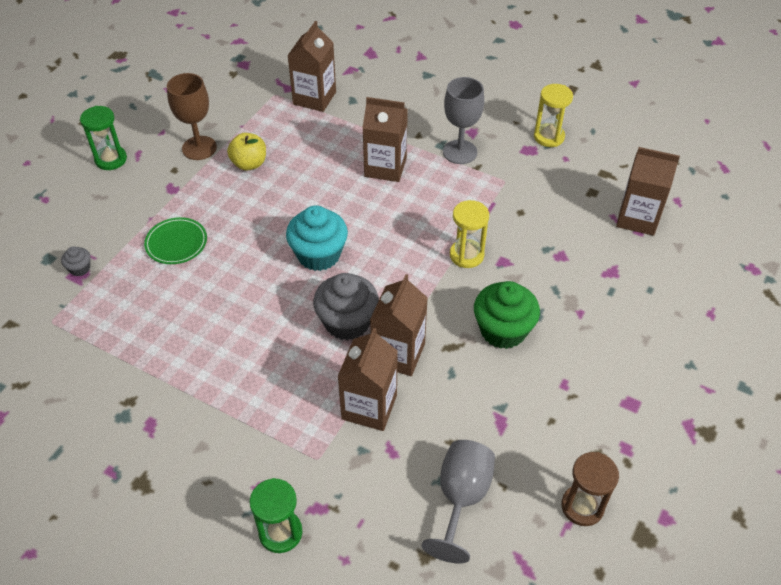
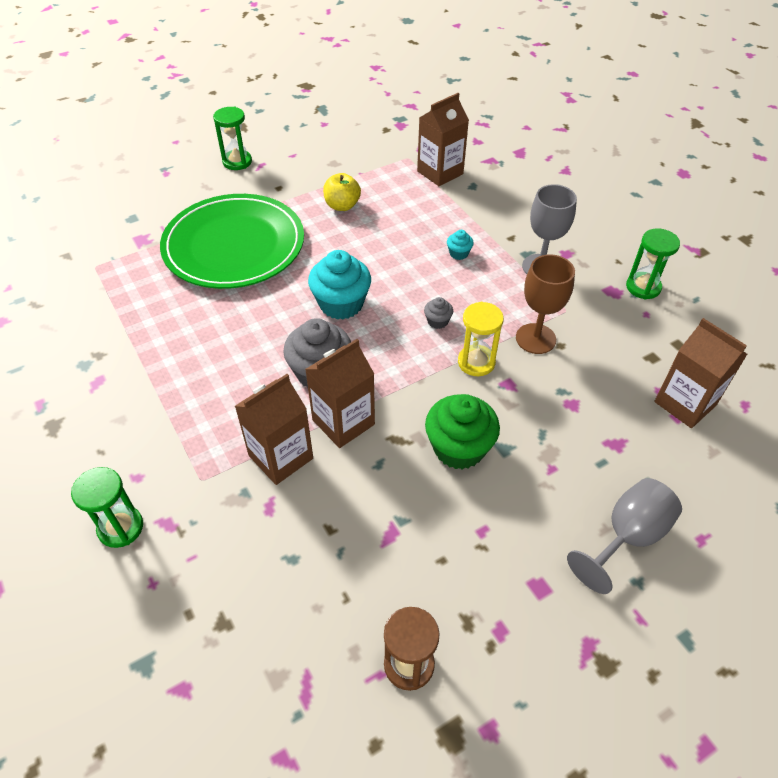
camera: 30 degrees right, 0 degrees up
grey cupcake [61,246,90,276] -> grey cupcake moved to [424,297,453,329]
green plate [144,217,207,264] -> green plate [160,194,304,289], size x2.39
brown goblet [167,73,217,160] -> brown goblet moved to [516,254,575,354]
brown carton [363,97,408,182] -> turquoise cupcake [447,230,474,260]
grey goblet [422,440,495,564] -> grey goblet moved to [567,478,682,594]
yellow hourglass [534,84,573,147] -> green hourglass [626,229,680,299]

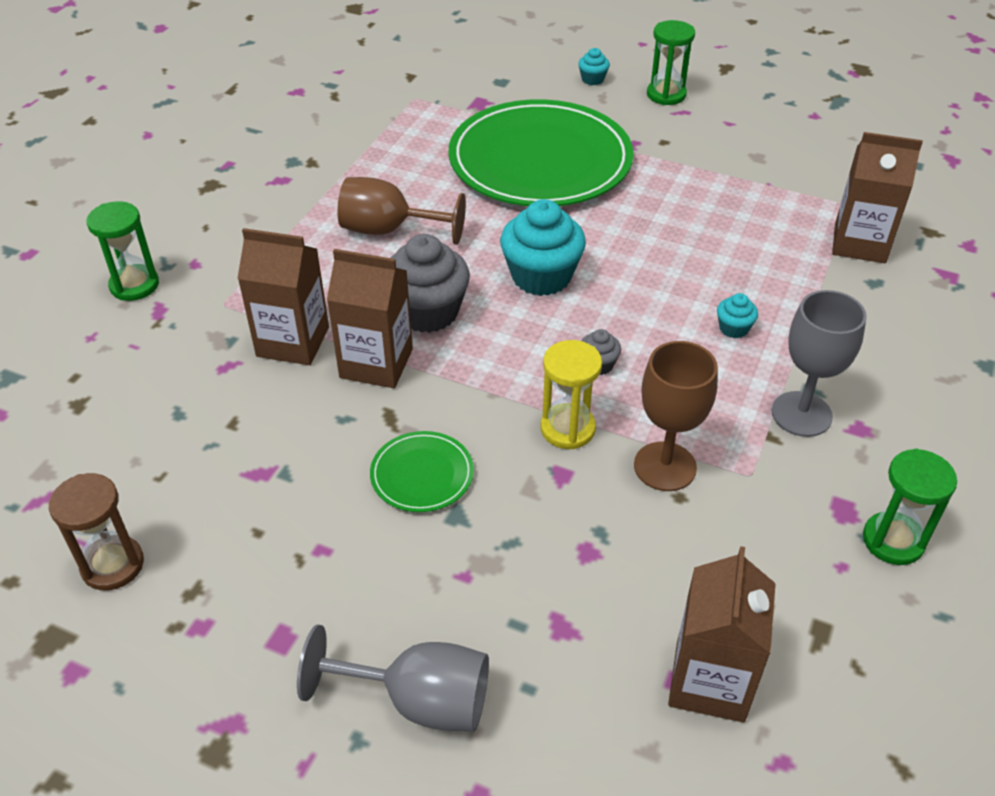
camera: 55 degrees right, 5 degrees down
yellow apple [323,173,361,211] -> none
green cupcake [425,394,500,470] -> green plate [370,431,474,512]
none -> brown goblet [338,177,466,245]
none -> turquoise cupcake [578,48,610,85]

